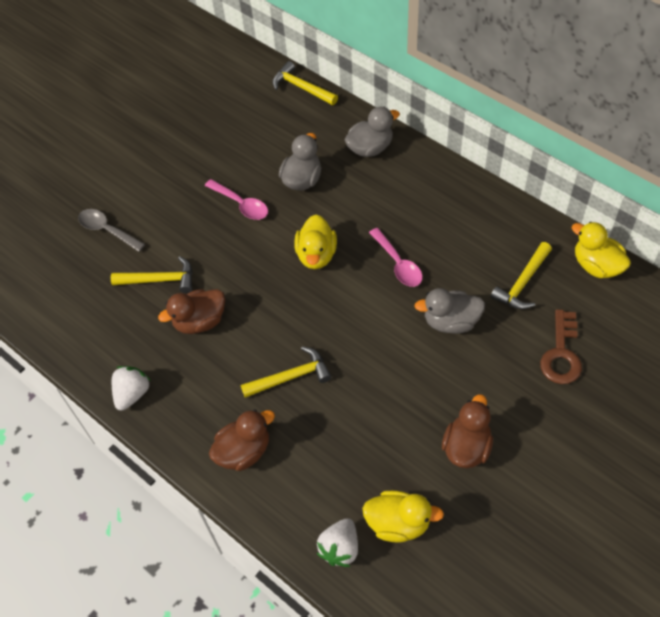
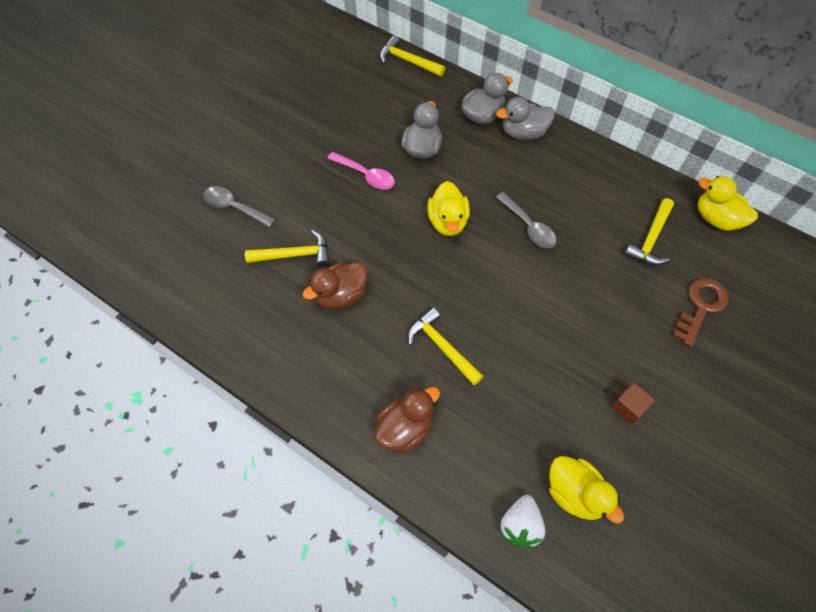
camera: 10 degrees left, 5 degrees up
white strawberry [112,366,151,411] -> none
yellow hammer [241,346,332,398] -> yellow hammer turned 105 degrees counterclockwise [408,307,483,385]
yellow duck [362,490,444,543] -> yellow duck turned 45 degrees clockwise [549,456,624,524]
pink spoon [369,228,423,287] -> grey spoon [496,192,556,248]
grey duck [414,288,485,334] -> grey duck moved to [496,97,555,140]
brown duck [442,394,493,468] -> brown cube [611,382,655,424]
brown key [540,309,582,384] -> brown key turned 150 degrees counterclockwise [672,278,729,347]

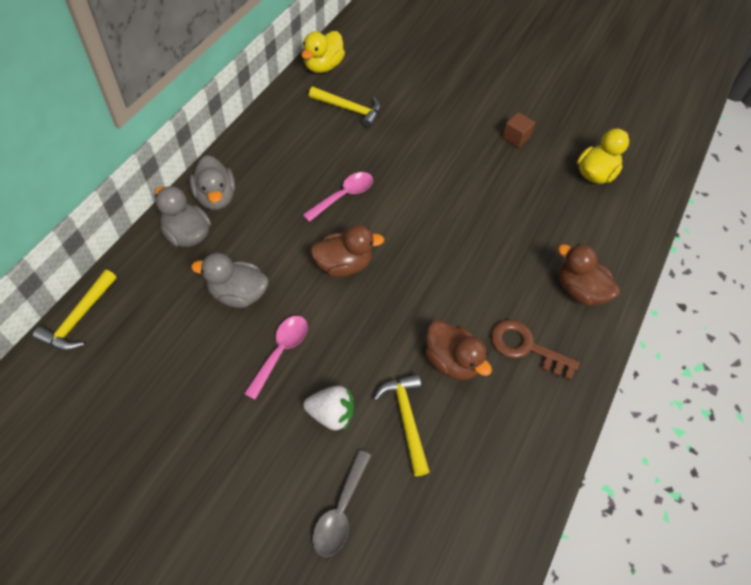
camera: 100 degrees left, 5 degrees down
yellow hammer [408,307,483,385] -> none
yellow duck [427,181,470,236] -> brown duck [310,225,384,277]
grey spoon [496,192,556,248] -> pink spoon [303,172,373,222]
white strawberry [500,495,545,548] -> white strawberry moved to [303,386,354,431]
brown key [672,278,729,347] -> brown key moved to [491,320,580,381]

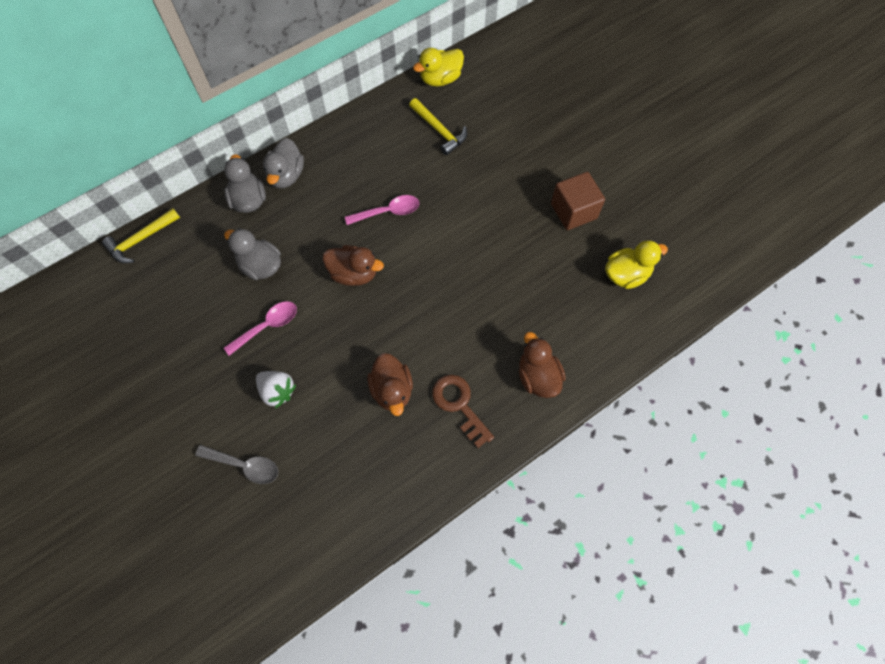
camera: 30 degrees right, 10 degrees up
grey spoon [312,450,371,557] -> grey spoon turned 120 degrees counterclockwise [195,445,278,484]
yellow hammer [373,374,430,476] -> none
brown cube [502,112,535,148] -> brown cube [551,172,605,230], size x1.71

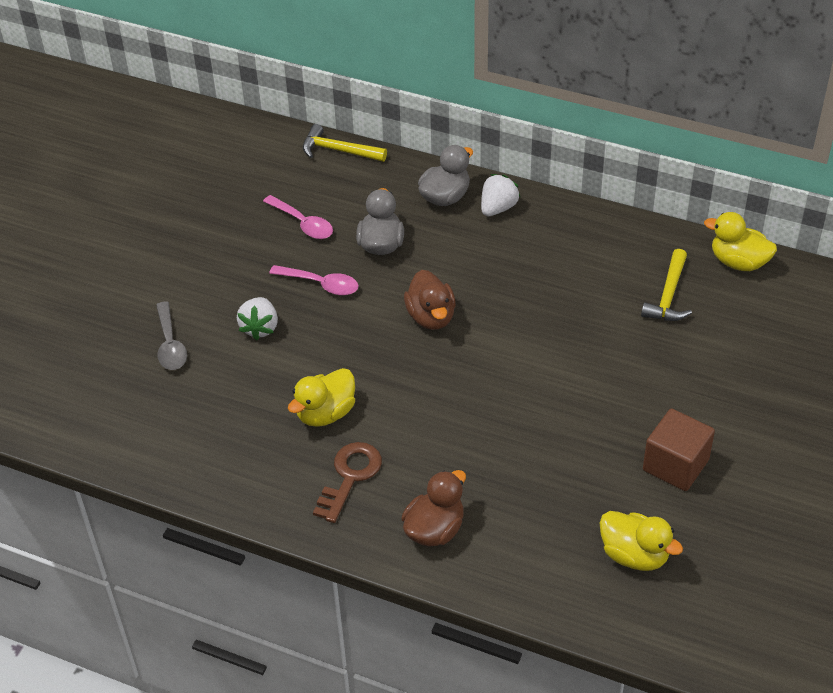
camera: 60 degrees right, 20 degrees down
grey duck [263,138,304,188] -> white strawberry [481,174,520,216]
pink spoon [345,195,419,225] -> pink spoon moved to [263,195,333,239]
brown duck [367,353,413,416] -> yellow duck [288,368,355,427]

